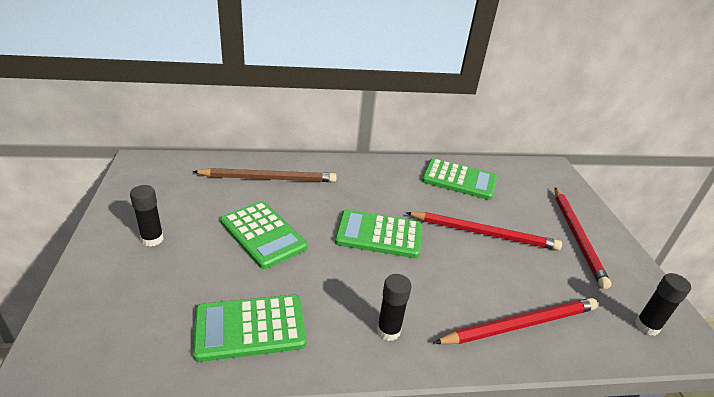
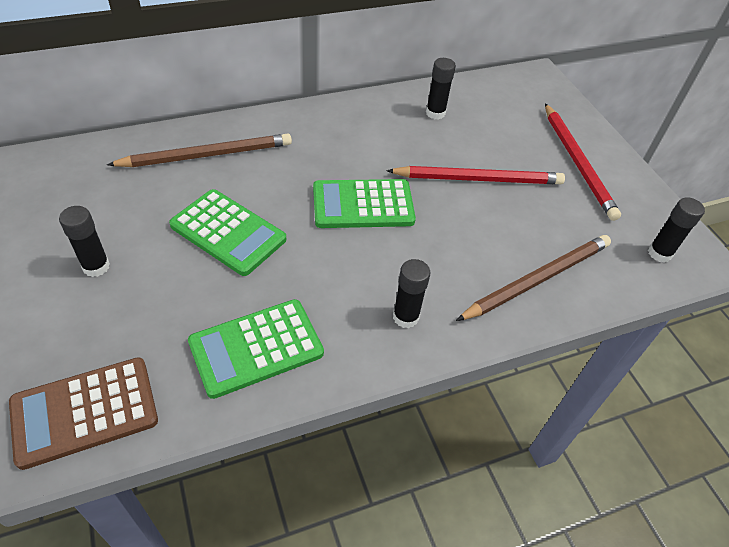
camera: 15 degrees left, 15 degrees up
green calculator [422,158,497,200] -> black glue stick [426,58,456,120]
red pencil [434,298,598,344] -> brown pencil [456,235,611,321]
none -> brown calculator [9,357,158,470]

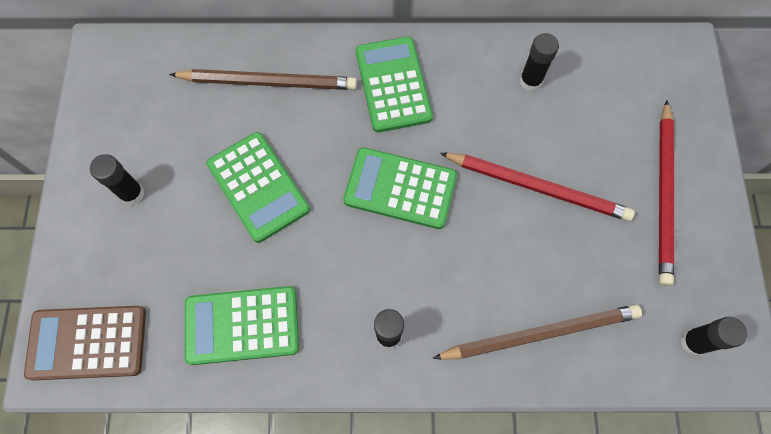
camera: 25 degrees right, 20 degrees up
none -> green calculator [356,37,433,132]

